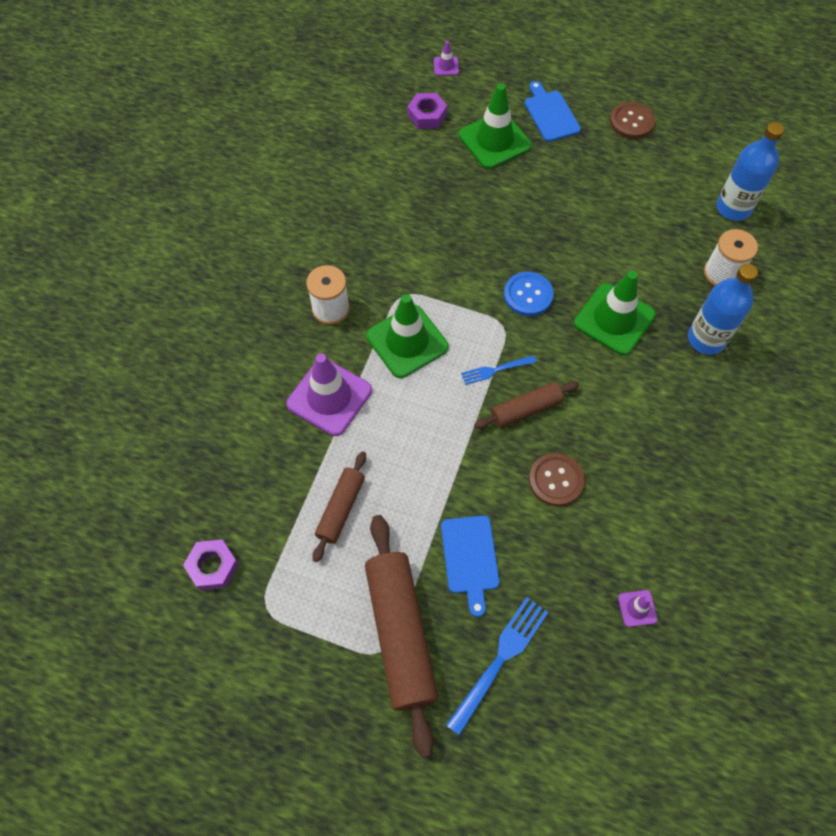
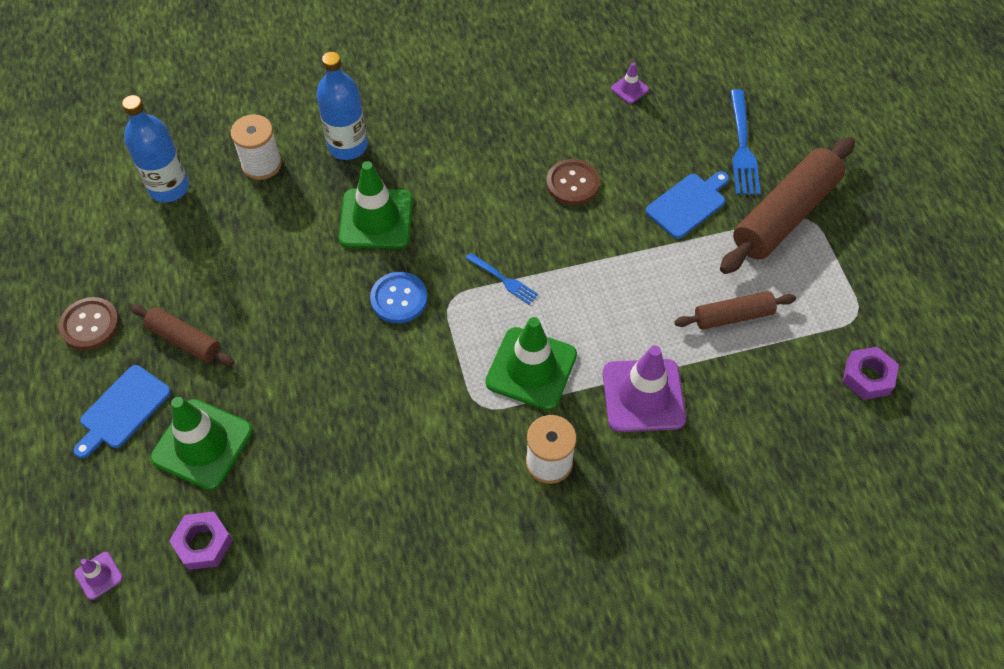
camera: 125 degrees left, 5 degrees down
blue fork [446,597,548,736] -> blue fork turned 90 degrees counterclockwise [730,89,761,195]
brown rolling pin [474,381,579,429] -> brown rolling pin moved to [130,304,234,366]

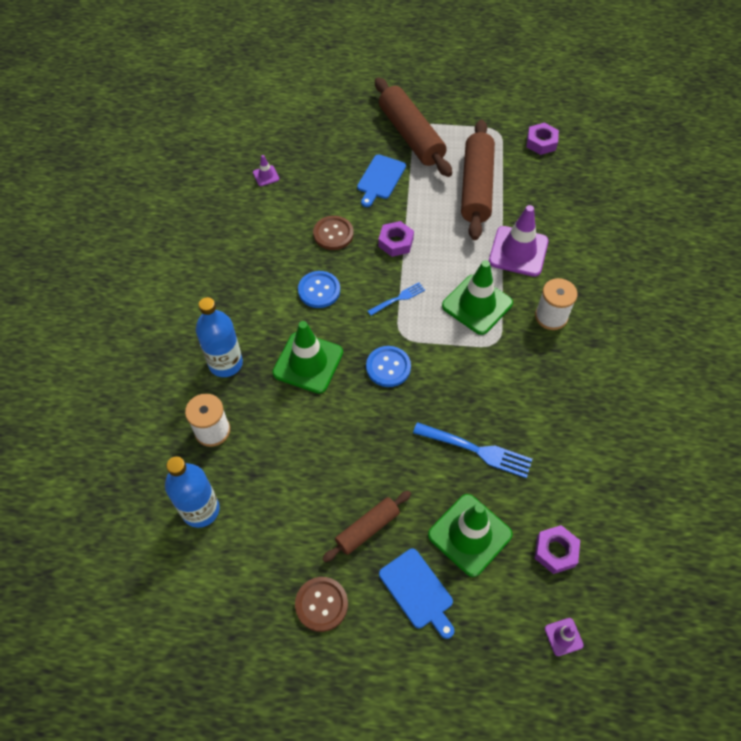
camera: 70 degrees left, 0 degrees up
blue cutting board [646,171,729,239] -> blue cutting board turned 135 degrees counterclockwise [357,155,406,207]
brown rolling pin [674,291,796,330] -> brown rolling pin [461,120,495,240], size x1.82
blue fork [730,89,761,195] -> blue fork moved to [413,422,532,478]
none -> blue button [298,271,340,308]
none -> purple nut [378,221,414,257]

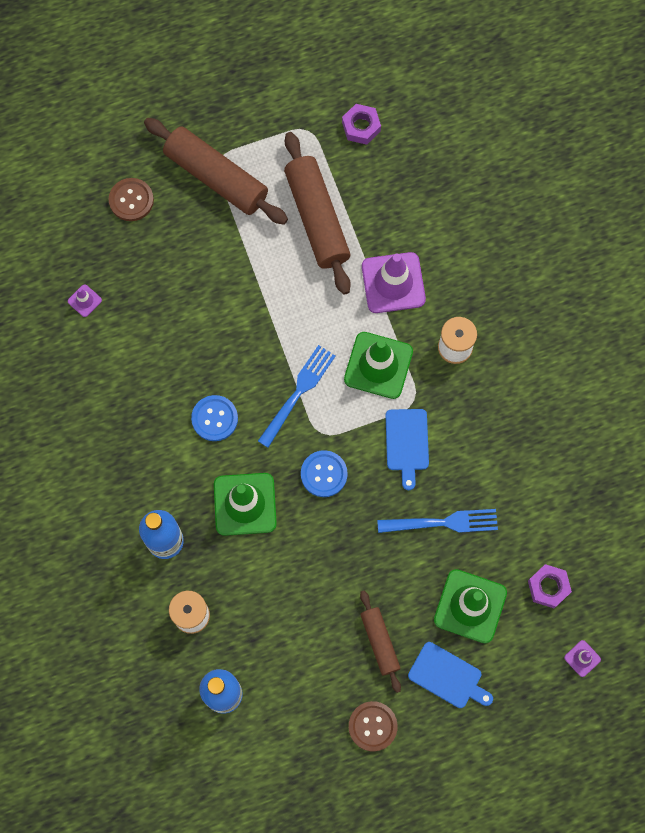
camera: 25 degrees left, 15 degrees up
brown button [313,216,354,250] -> brown button moved to [109,178,154,221]
brown rolling pin [322,491,411,562] -> brown rolling pin turned 45 degrees counterclockwise [360,591,401,693]
blue cutting board [357,155,406,207] -> blue cutting board moved to [385,409,429,490]
blue fork [368,283,425,316] -> blue fork [258,345,336,448], size x1.70
purple nut [378,221,414,257] -> none

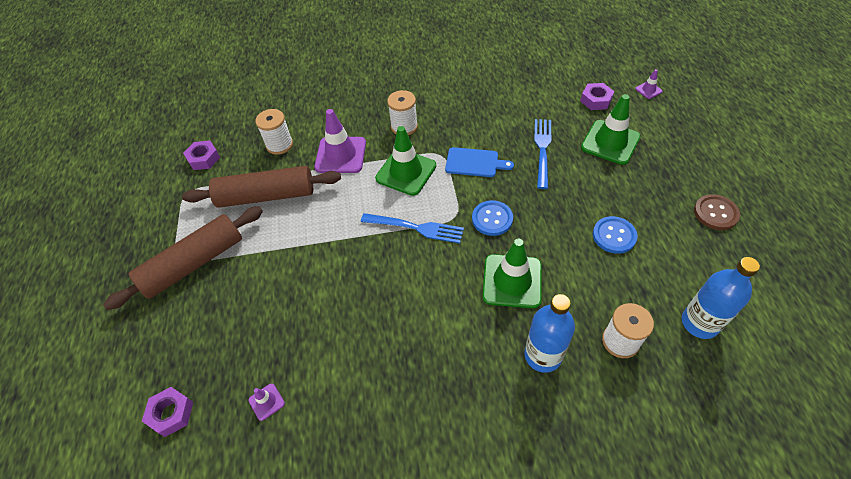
camera: 75 degrees left, 20 degrees down
brown button [109,178,154,221] -> none
blue button [191,395,238,441] -> blue button moved to [593,216,638,254]
blue fork [258,345,336,448] -> blue fork turned 150 degrees clockwise [361,213,464,244]
brown rolling pin [360,591,401,693] -> none
blue cutting board [408,642,493,708] -> none
none -> purple nut [142,387,193,437]
none -> white spool [255,109,293,155]

